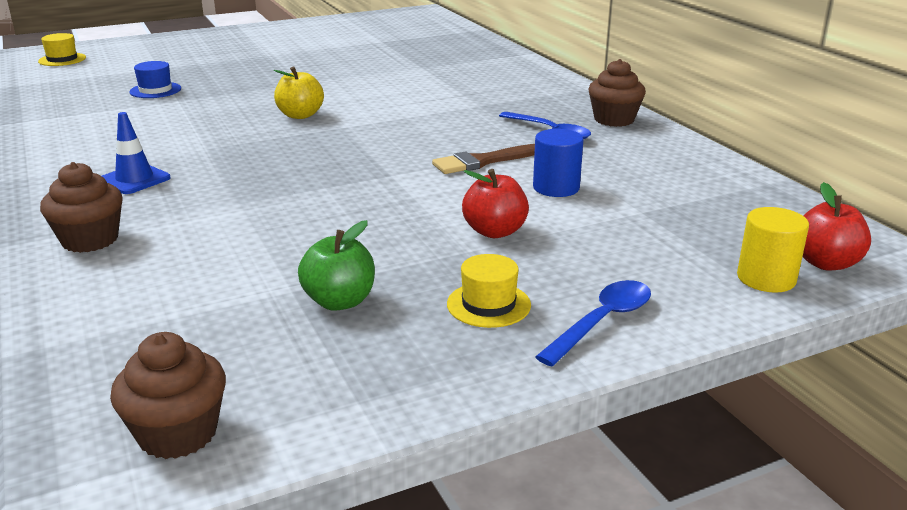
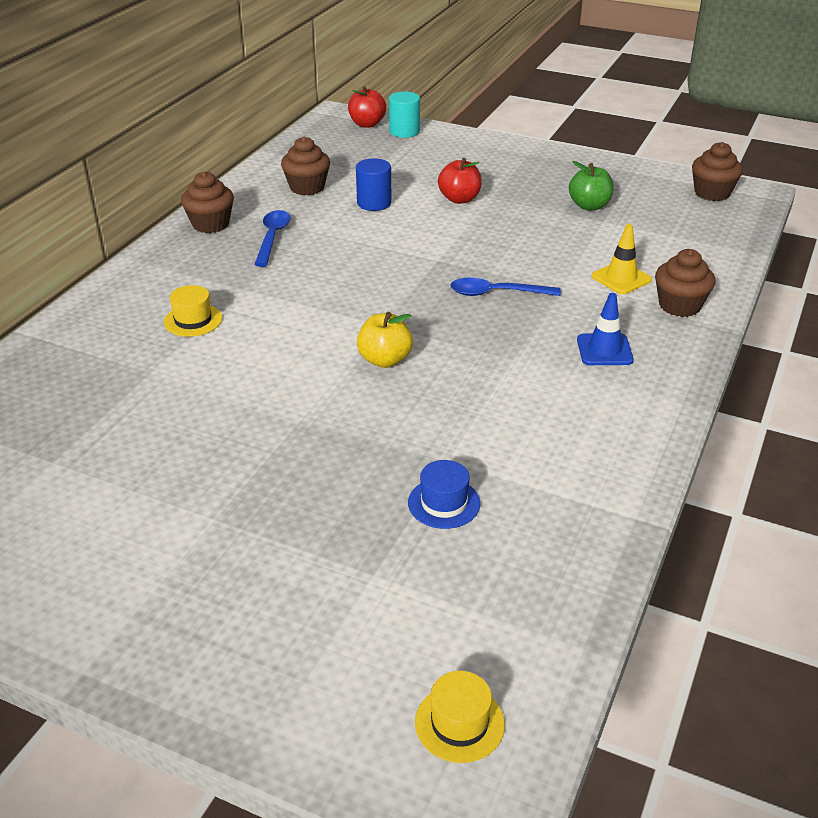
camera: 130 degrees left, 10 degrees up
brown brush [432,144,535,174] -> none
yellow hat [447,254,531,328] -> yellow hat moved to [164,285,222,337]
blue spoon [535,280,651,367] -> blue spoon moved to [450,277,561,296]
yellow cylinder [737,207,809,293] -> turquoise cylinder [389,91,420,138]
none -> brown cupcake [281,137,330,196]
none -> yellow traffic cone [592,224,652,294]

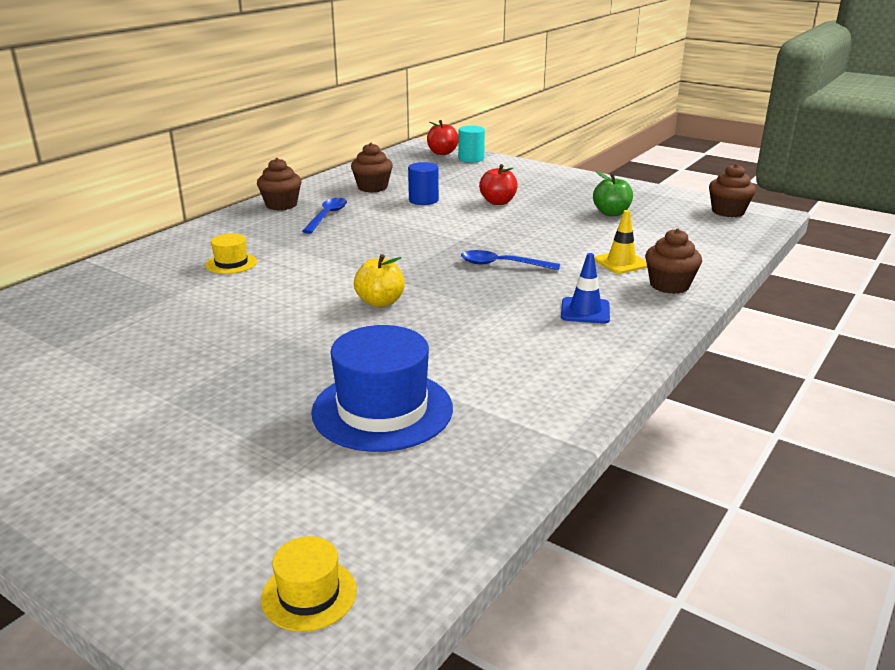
camera: 10 degrees right, 10 degrees down
blue hat [408,460,480,529] -> blue hat [311,325,453,452], size x2.01

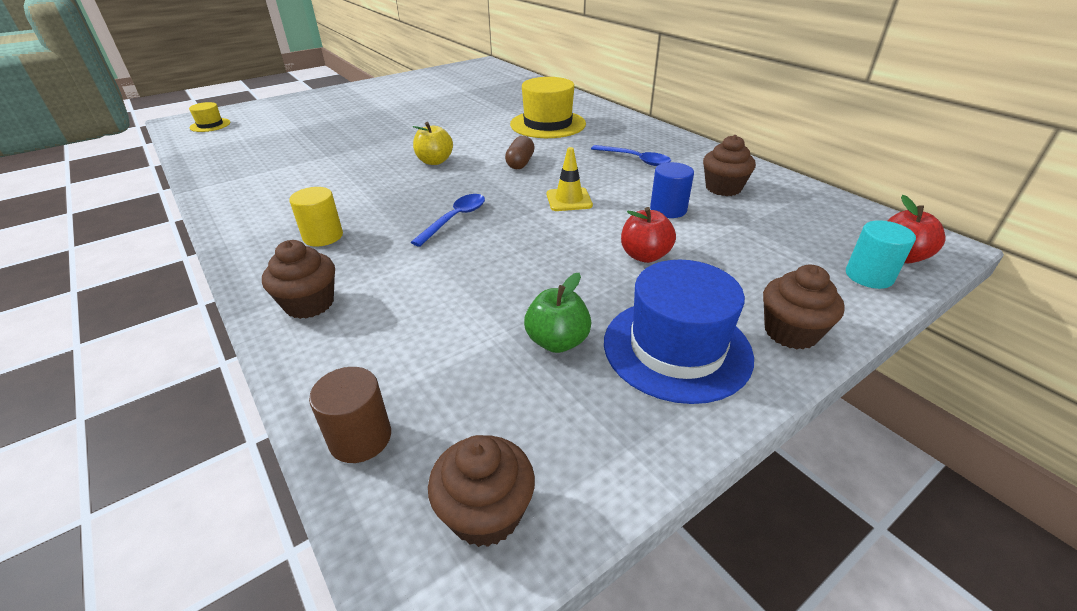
camera: 110 degrees right, 10 degrees up
yellow hat [205,233,257,274] -> yellow hat [510,77,586,138], size x2.01
brown cupcake [257,158,302,210] -> brown cupcake moved to [763,265,845,350]
blue hat [311,325,453,452] -> blue hat moved to [604,260,754,404]
blue traffic cone [561,253,610,324] -> yellow cylinder [289,187,343,246]
yellow traffic cone [594,210,647,274] -> yellow traffic cone moved to [547,147,593,211]
none -> brown cylinder [309,367,391,463]
none -> brown capsule [505,136,535,169]

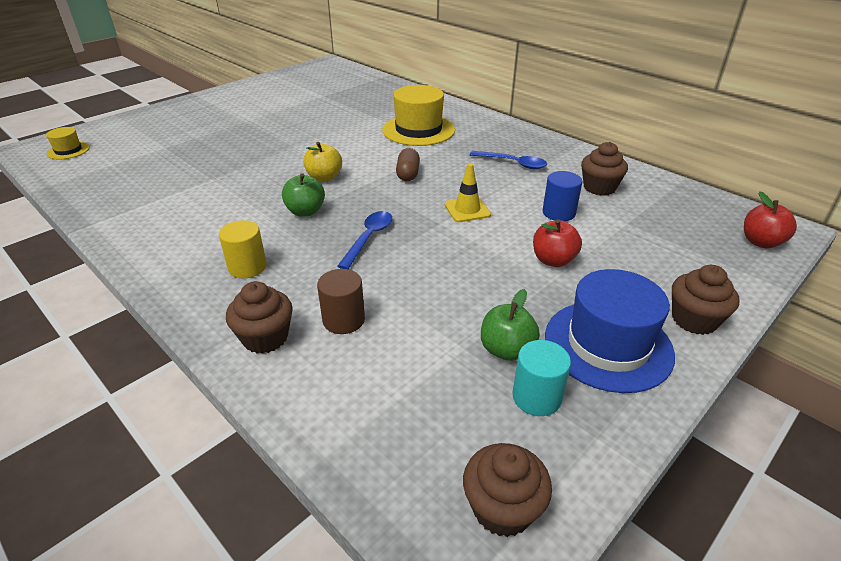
camera: 10 degrees left, 0 degrees up
brown cylinder [309,367,391,463] -> brown cylinder moved to [317,269,365,334]
turquoise cylinder [846,220,916,289] -> turquoise cylinder moved to [512,340,571,416]
none -> green apple [282,173,325,217]

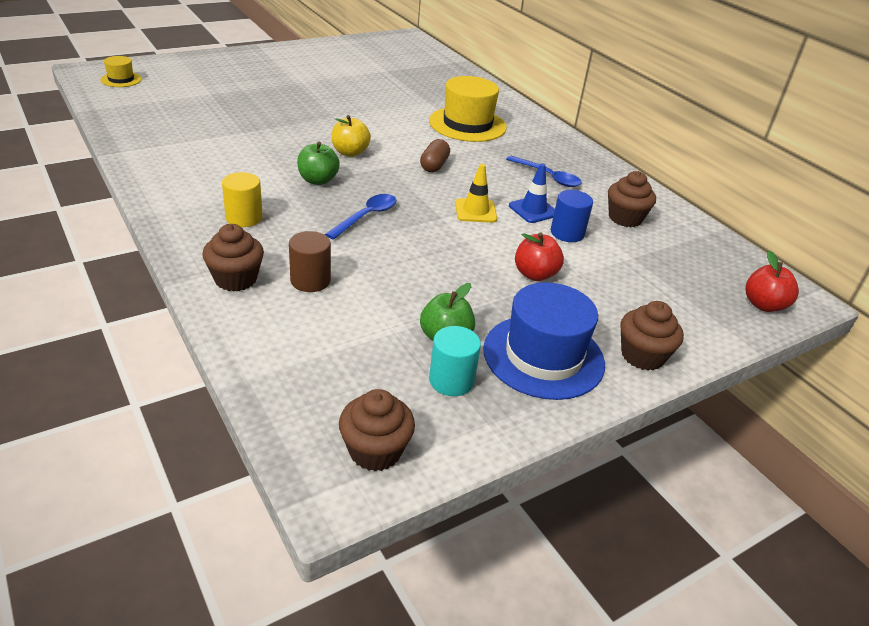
camera: 10 degrees right, 0 degrees up
none -> blue traffic cone [509,163,555,223]

